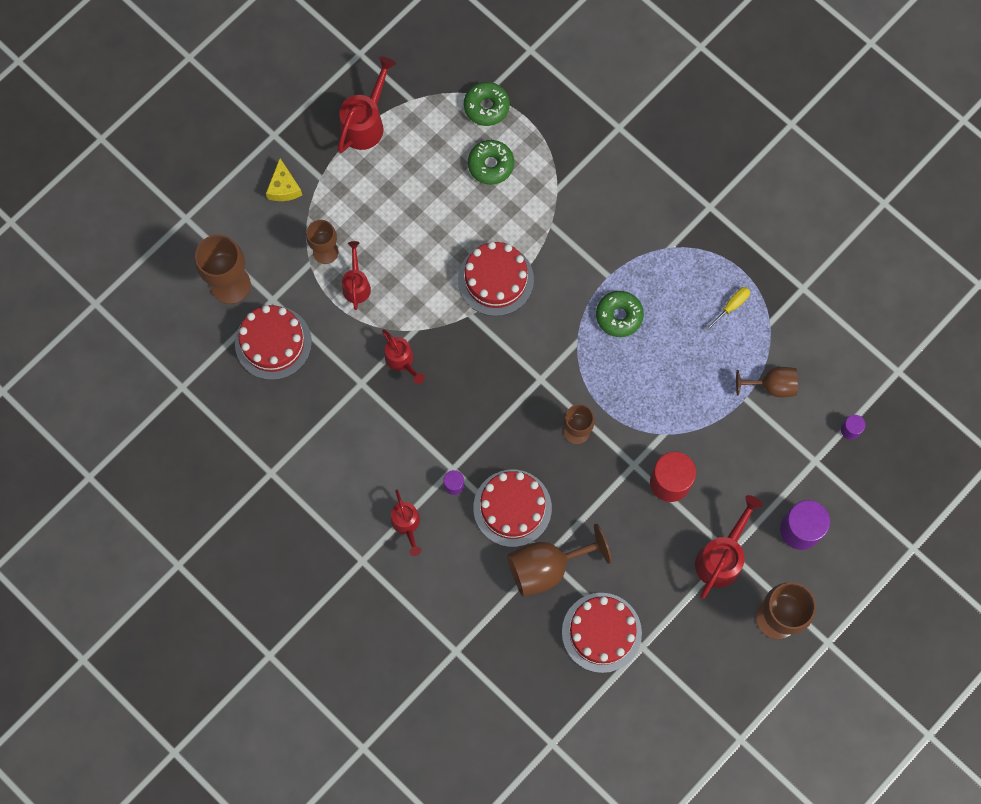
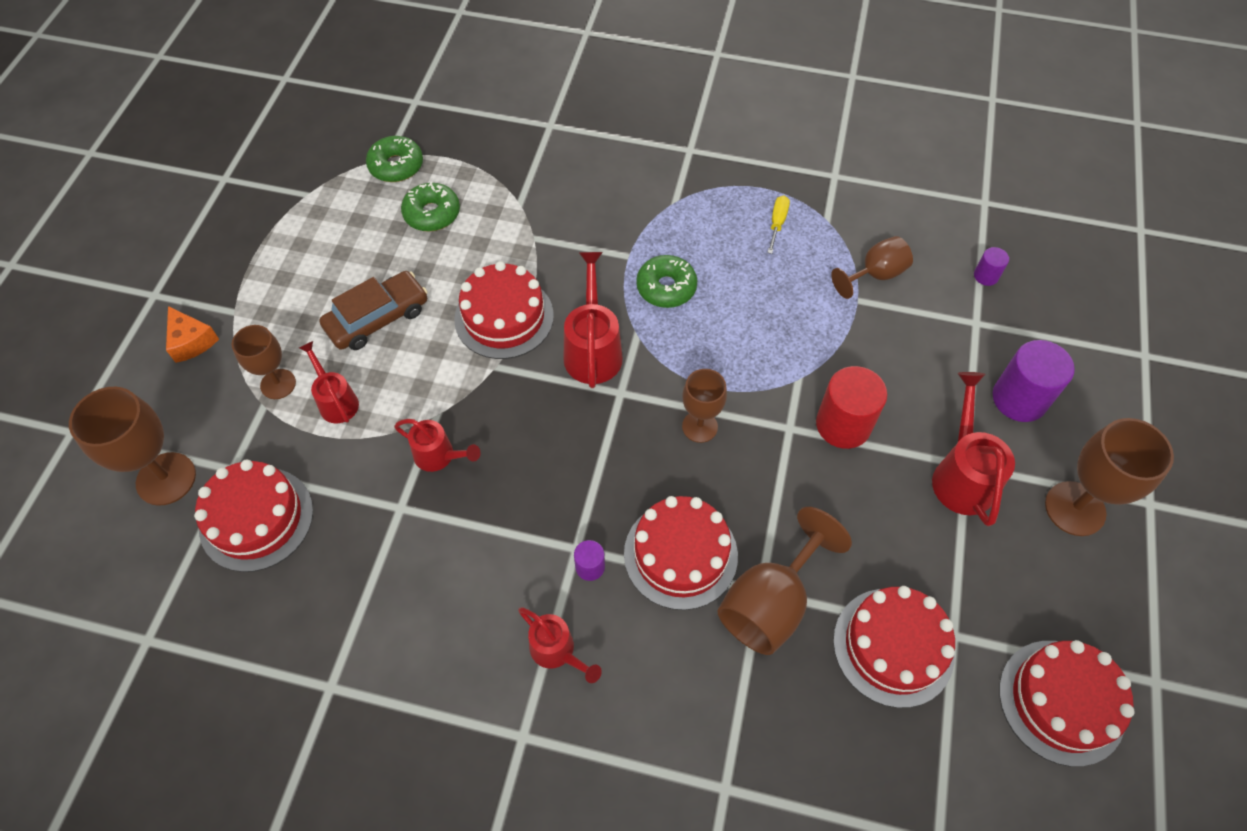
camera: 30 degrees left, 15 degrees down
yellow cheese [266,158,302,201] -> orange cheese [166,306,219,363]
red watering can [337,57,396,153] -> red watering can moved to [564,252,623,388]
none -> brown car [319,271,428,350]
none -> red cake [999,640,1135,767]

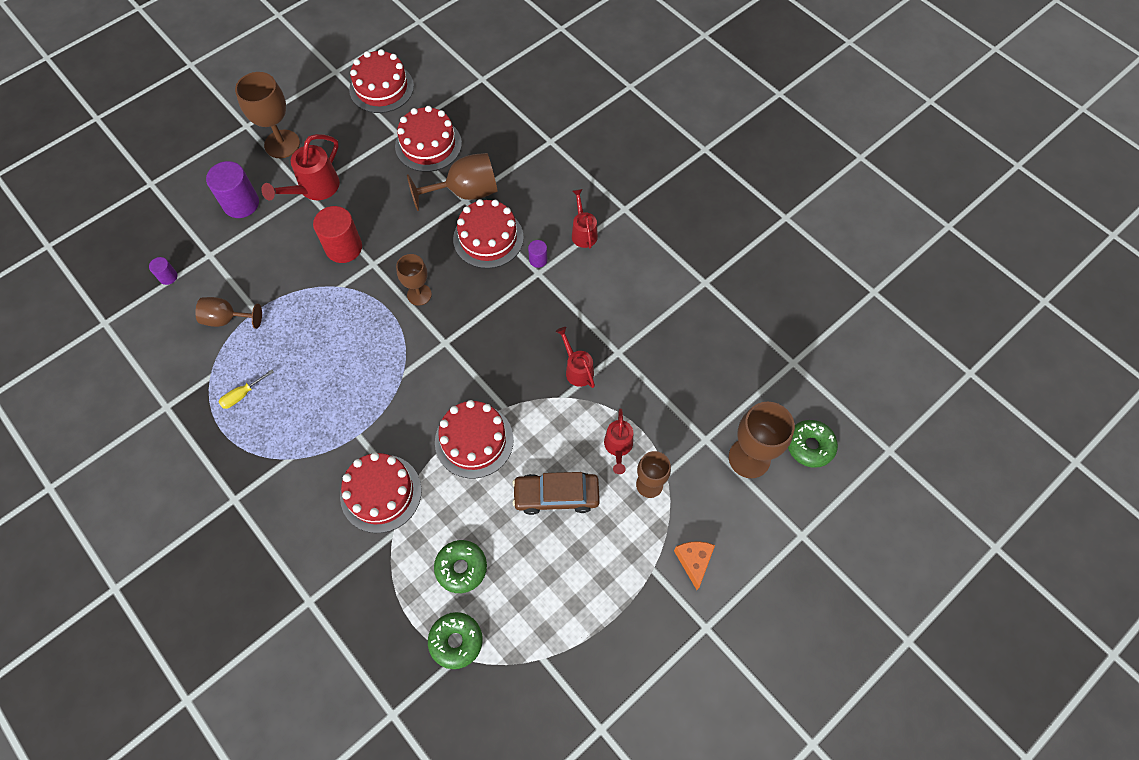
camera: 145 degrees left, 5 degrees up
red cake [194,460,313,572] -> red cake moved to [340,452,422,533]
red watering can [564,252,623,388] -> none
green donut [636,255,697,308] -> green donut moved to [788,420,838,468]

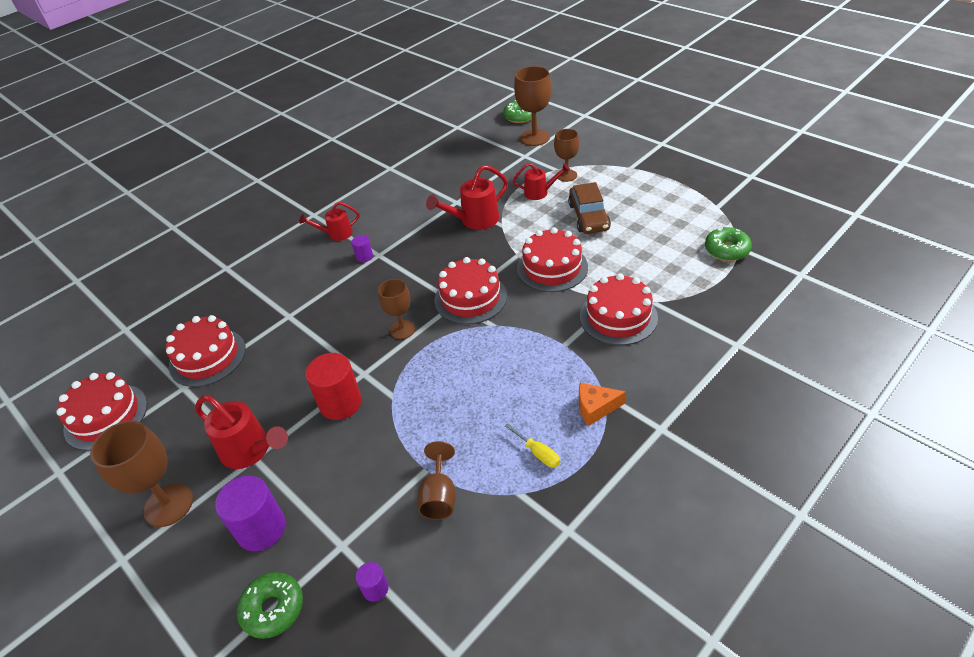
camera: 90 degrees left, 20 degrees down
brown goblet [407,153,498,211] -> none
green donut [434,540,487,593] -> green donut moved to [237,572,303,639]
red cake [453,199,524,269] -> red cake moved to [434,257,507,324]
red watering can [556,327,595,388] -> red watering can [426,165,508,230], size x1.57
orange cheese [674,541,715,590] -> orange cheese moved to [579,383,626,426]

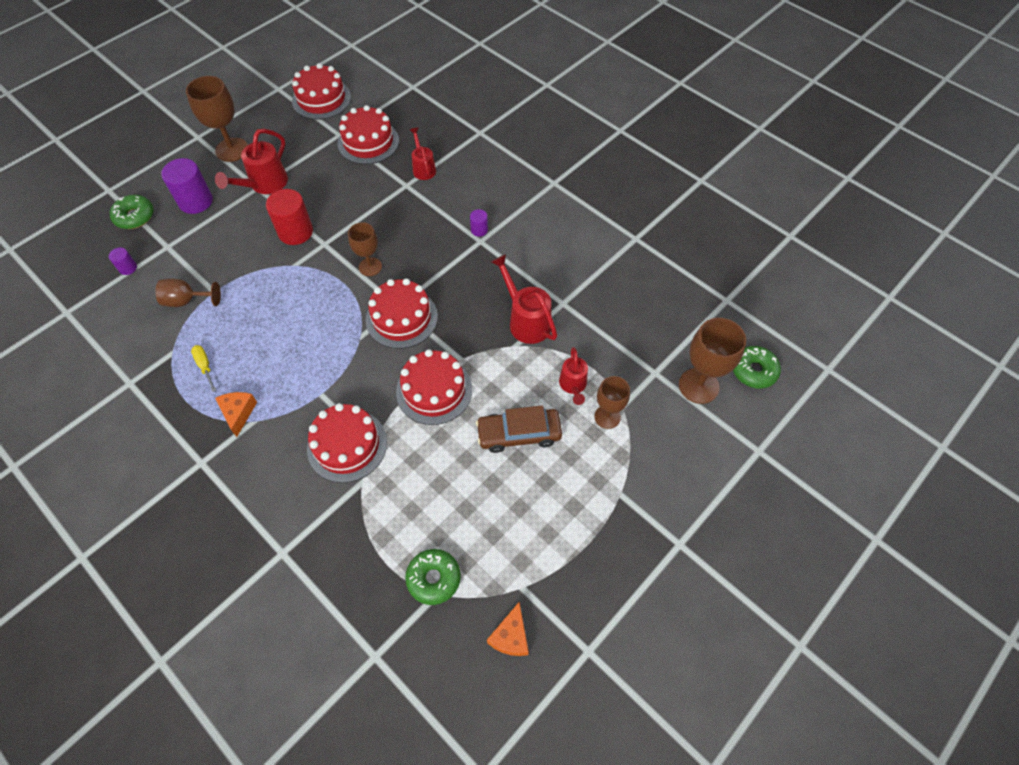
camera: 85 degrees right, 15 degrees up
red watering can [299,202,359,241] -> red watering can moved to [410,128,436,180]
yellow screwdriver [505,423,560,468] -> yellow screwdriver turned 105 degrees clockwise [191,345,216,392]
none -> orange cheese [487,602,529,656]

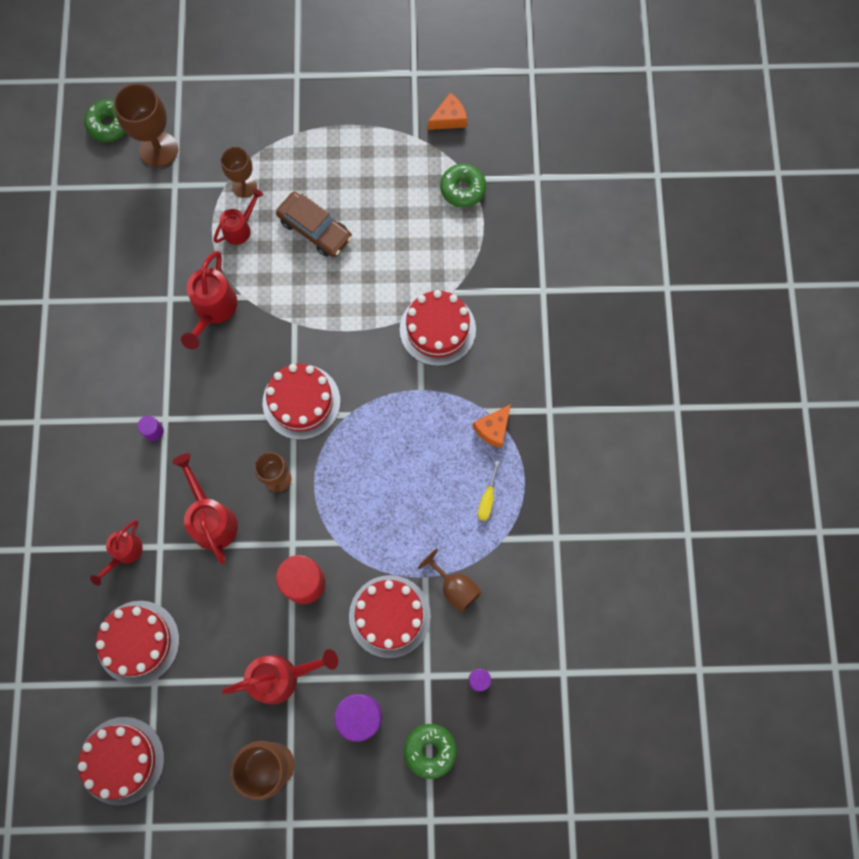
camera: 135 degrees left, 15 degrees up
red cake [396,349,472,425] -> red cake moved to [349,575,431,658]
none -> red watering can [172,453,238,564]

